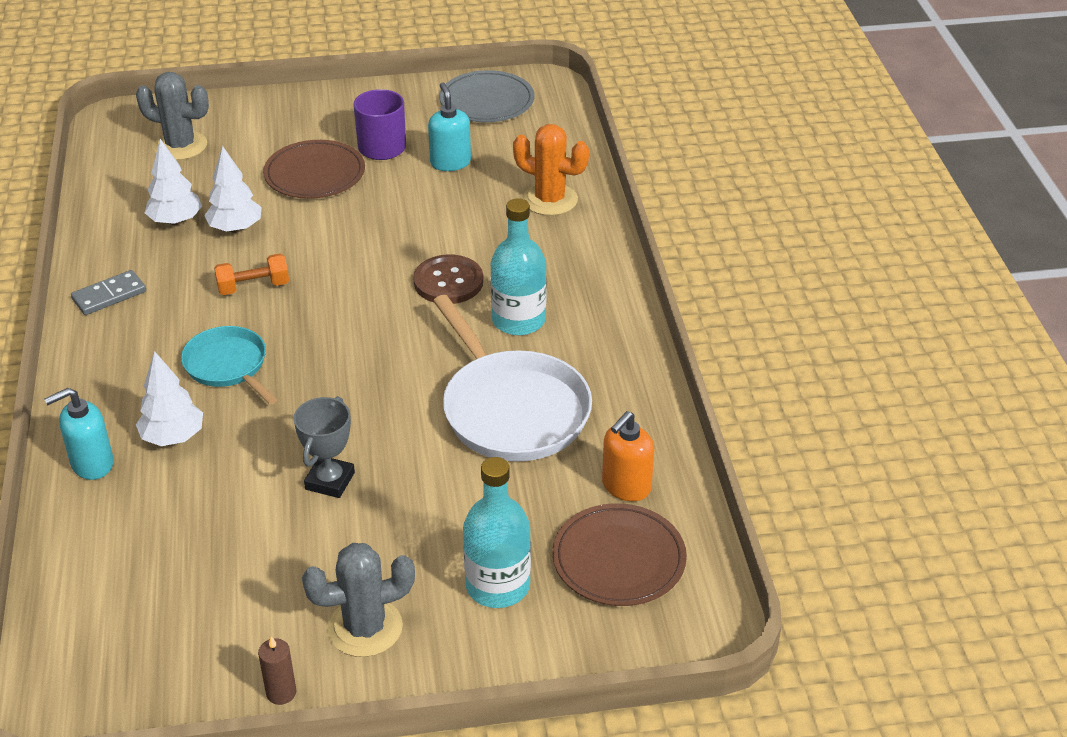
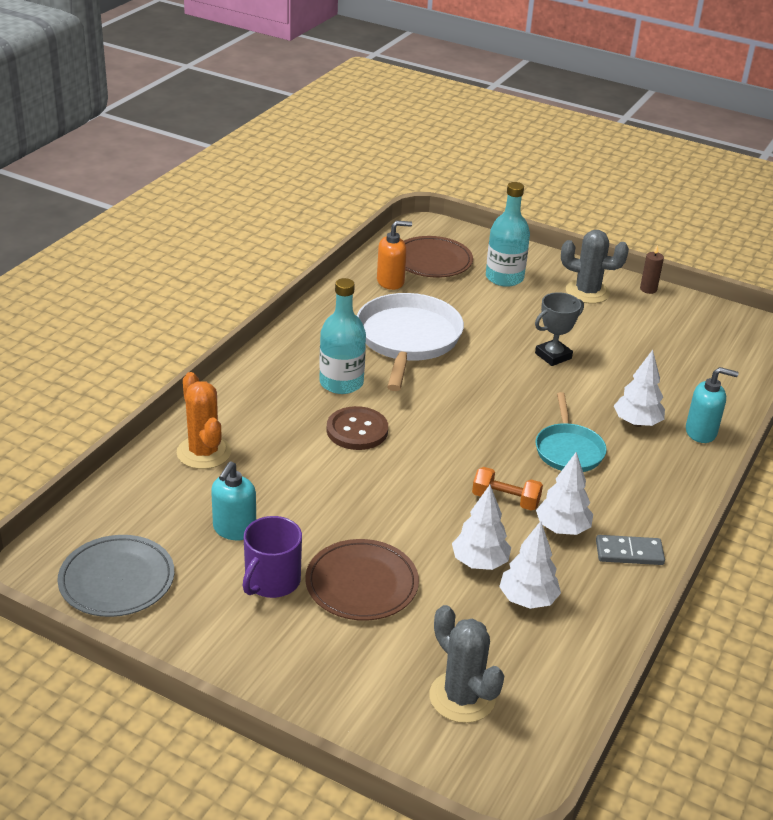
camera: 145 degrees left, 5 degrees down
none -> white tree [536,452,593,535]

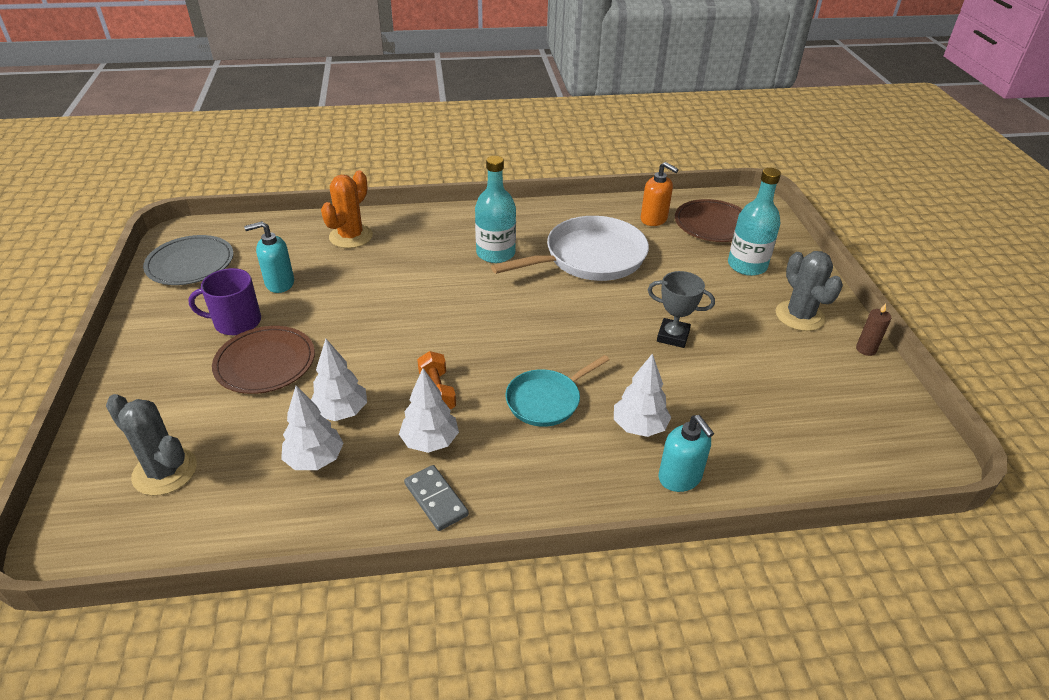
camera: 55 degrees right, 5 degrees up
brown button [327,406,388,450] -> none
grey cactus [429,605,504,723] -> grey cactus turned 75 degrees counterclockwise [106,394,197,496]

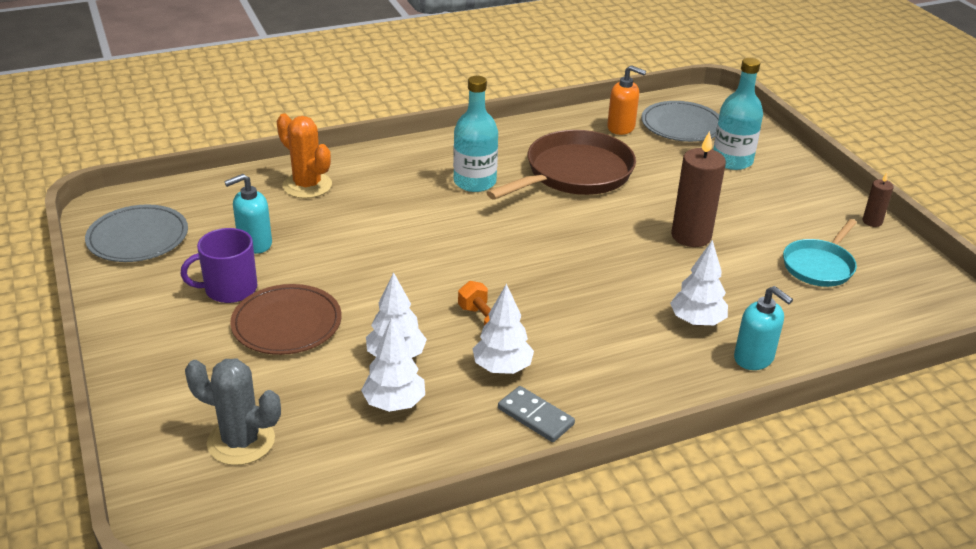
camera: 15 degrees left, 5 degrees down
orange cactus [321,170,373,248] -> orange cactus turned 60 degrees counterclockwise [277,113,332,198]
white pan [491,216,649,281] -> brown pan [487,130,636,200]
turquoise pan [506,355,609,427] -> turquoise pan moved to [783,219,857,287]
grey trophy [648,271,715,348] -> brown candle [671,131,726,247]
brown plate [675,199,743,242] -> grey plate [641,101,719,142]
grey cactus [776,251,843,331] -> none

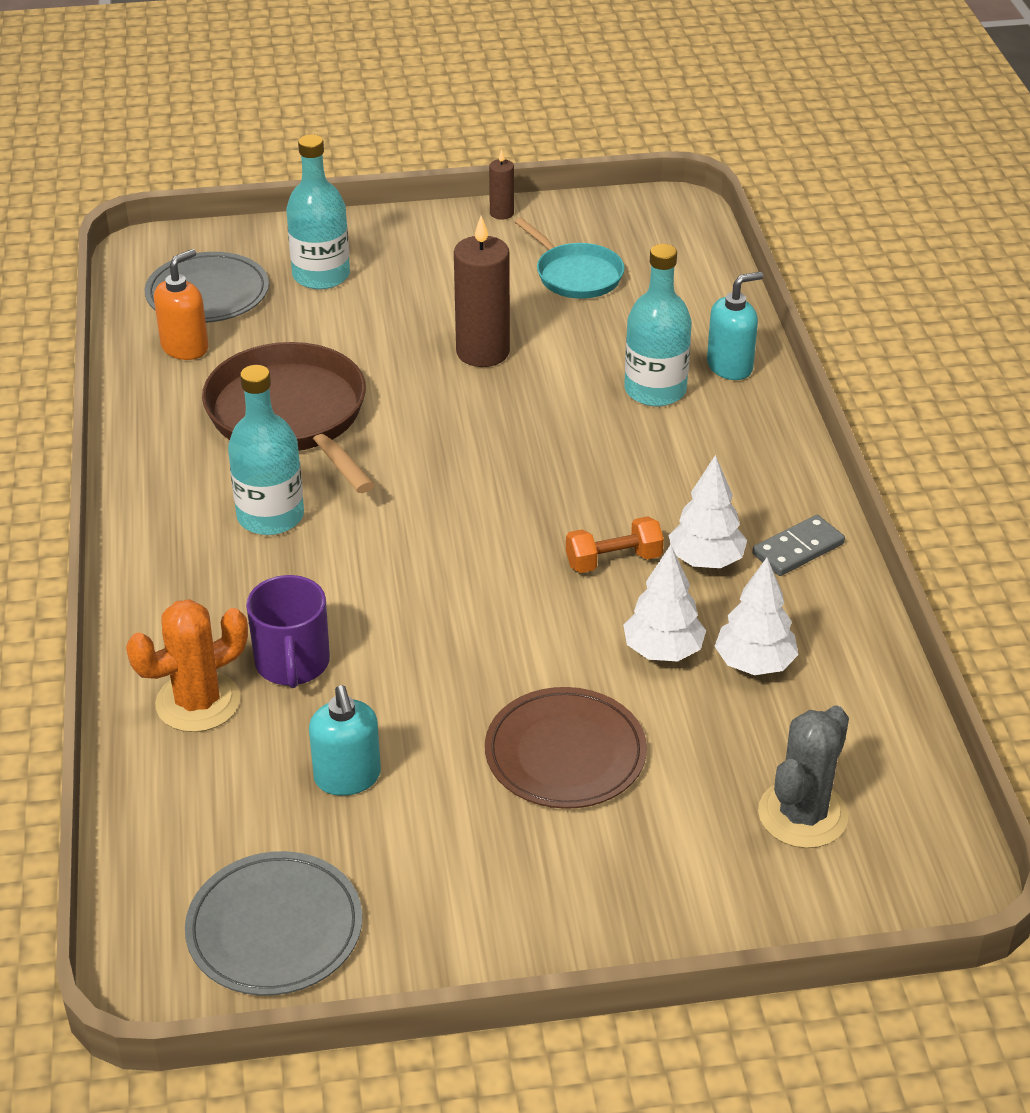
camera: 75 degrees left, 5 degrees up
purple mug [181,228,257,303] -> purple mug moved to [246,575,330,688]
white tree [670,240,728,326] -> turquoise bottle [624,244,692,406]

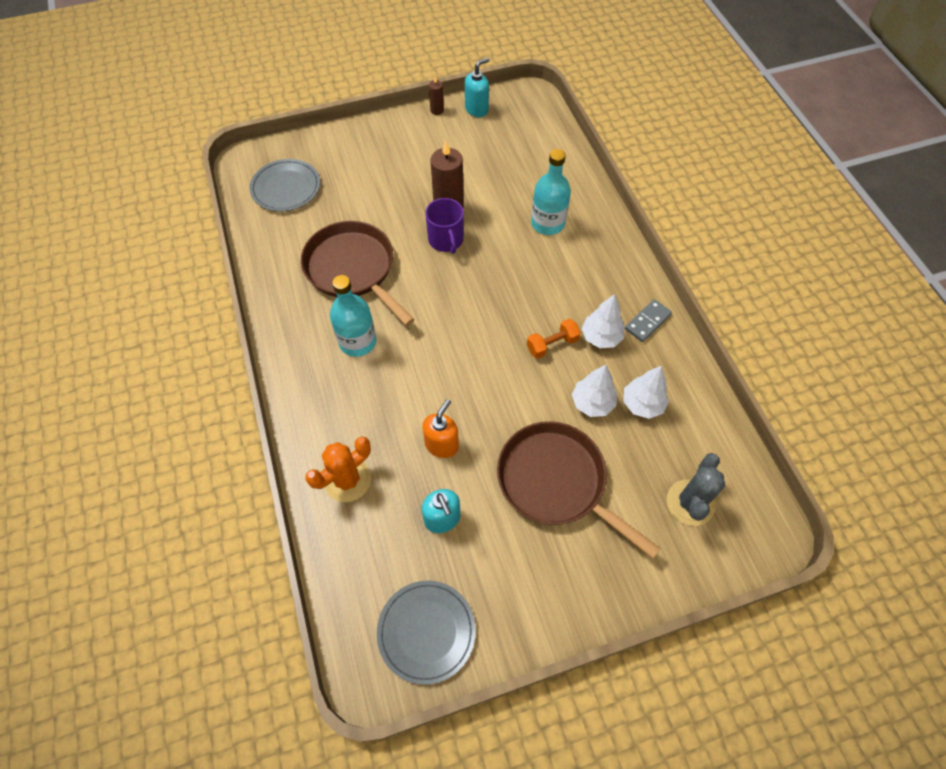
camera: 10 degrees left, 20 degrees up
orange soap dispenser [154,249,209,360] -> orange soap dispenser moved to [422,399,459,458]
purple mug [246,575,330,688] -> purple mug moved to [425,198,464,254]
turquoise bottle [286,134,350,290] -> none
brown plate [485,687,647,809] -> brown pan [497,421,661,559]
turquoise pan [515,218,625,299] -> none
turquoise soap dispenser [707,272,763,380] -> turquoise soap dispenser moved to [465,58,490,117]

